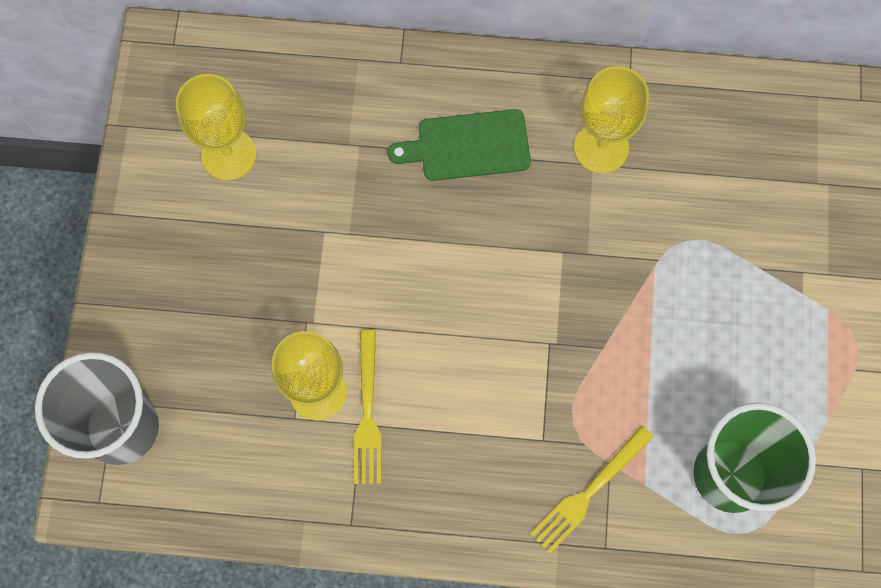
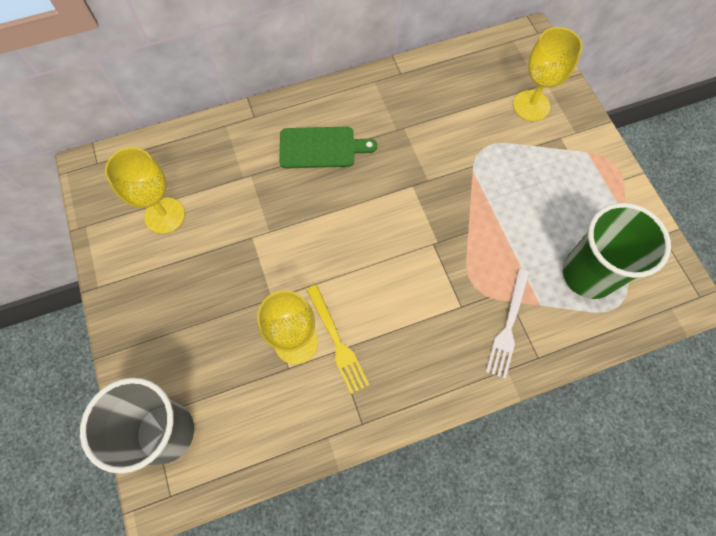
camera: 25 degrees left, 5 degrees down
green cutting board [388,109,531,181] -> green cutting board turned 150 degrees counterclockwise [279,127,377,168]
yellow fork [530,426,654,553] -> white fork [486,269,530,379]
yellow goblet [574,66,649,173] -> yellow goblet moved to [513,27,583,121]

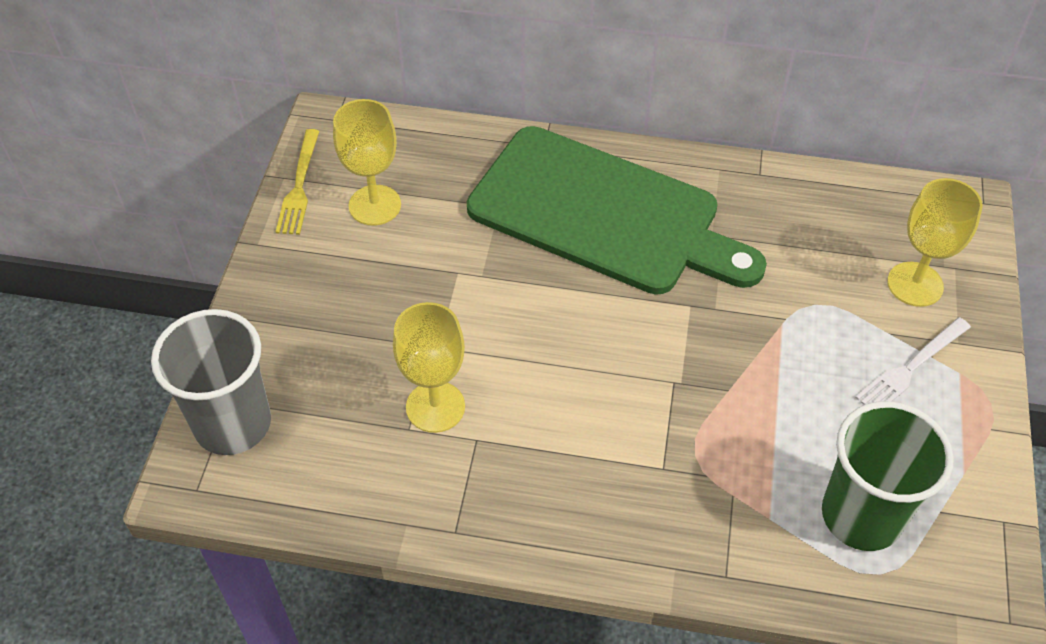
camera: 30 degrees right, 15 degrees down
green cutting board [279,127,377,168] -> green cutting board [467,126,767,295], size x2.20
yellow fork [306,285,369,394] -> yellow fork moved to [276,129,319,235]
white fork [486,269,530,379] -> white fork moved to [855,317,971,405]

